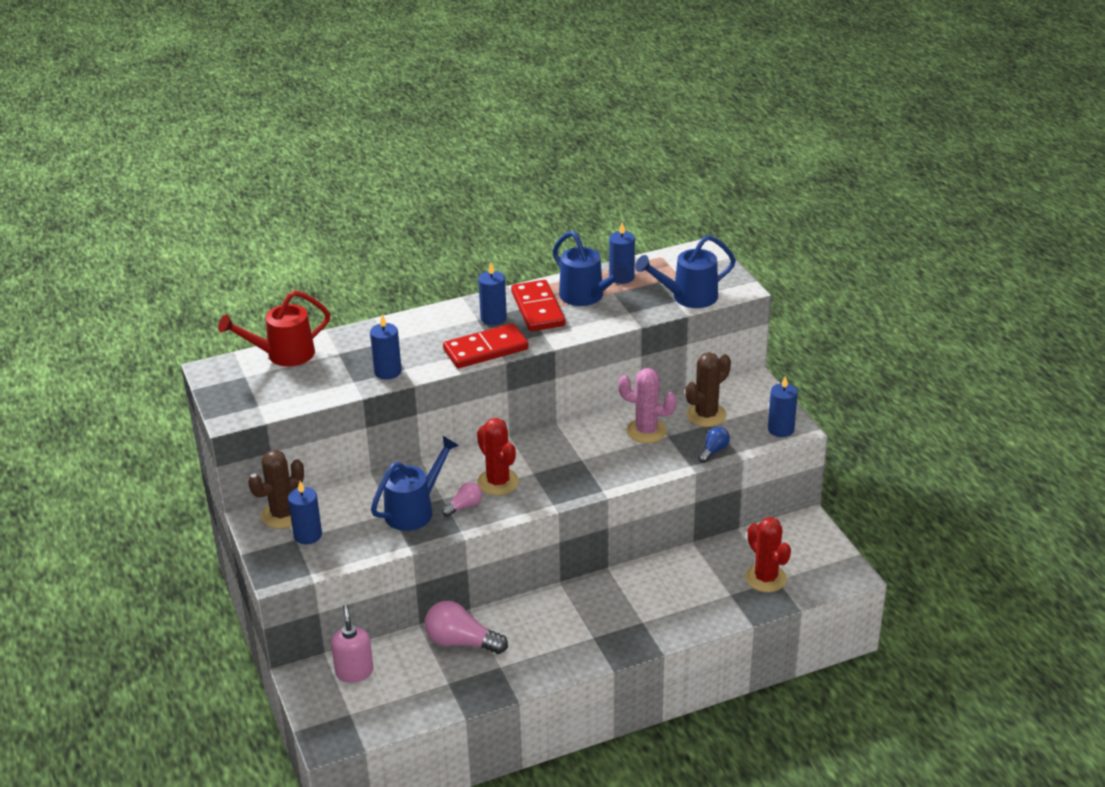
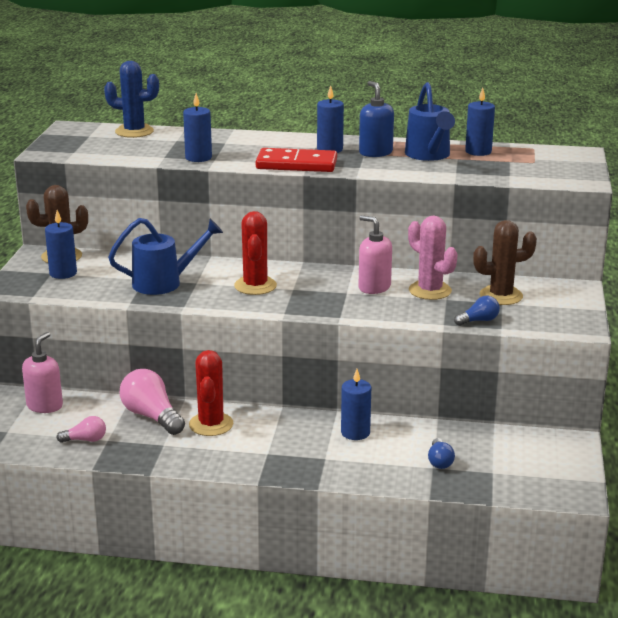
camera: 30 degrees right, 10 degrees down
red watering can [218,290,330,367] -> blue cactus [104,61,159,138]
pink light bulb [442,482,482,517] -> pink light bulb moved to [56,416,106,443]
red domino [511,280,565,331] -> blue soap dispenser [359,81,394,157]
blue watering can [635,235,736,308] -> none
red cactus [745,517,791,592] -> red cactus moved to [189,350,233,436]
blue candle [768,376,798,437] -> blue candle moved to [341,369,371,440]
none -> pink soap dispenser [359,215,392,294]
none -> blue light bulb [428,438,455,469]

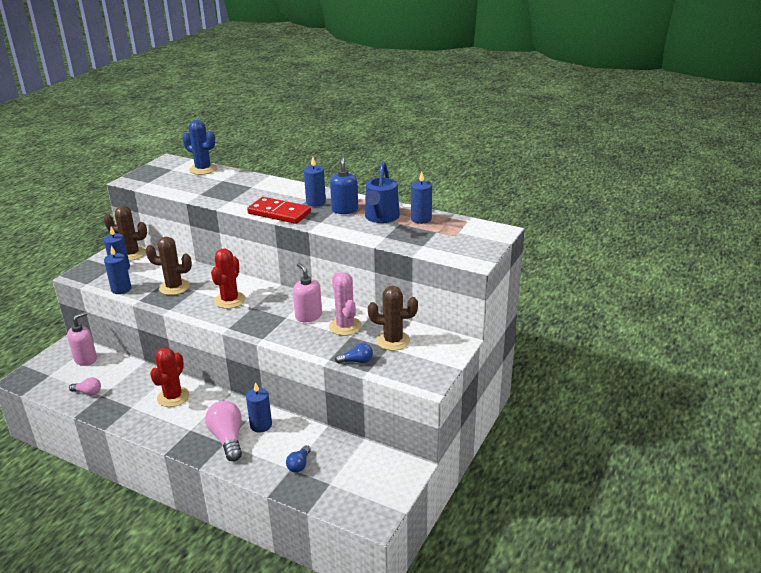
camera: 20 degrees right, 5 degrees up
blue watering can [108,218,223,295] -> brown cactus [146,237,192,295]
pink light bulb [120,369,185,435] -> pink light bulb moved to [205,401,242,461]
blue candle [183,93,212,162] -> blue candle moved to [104,245,131,294]

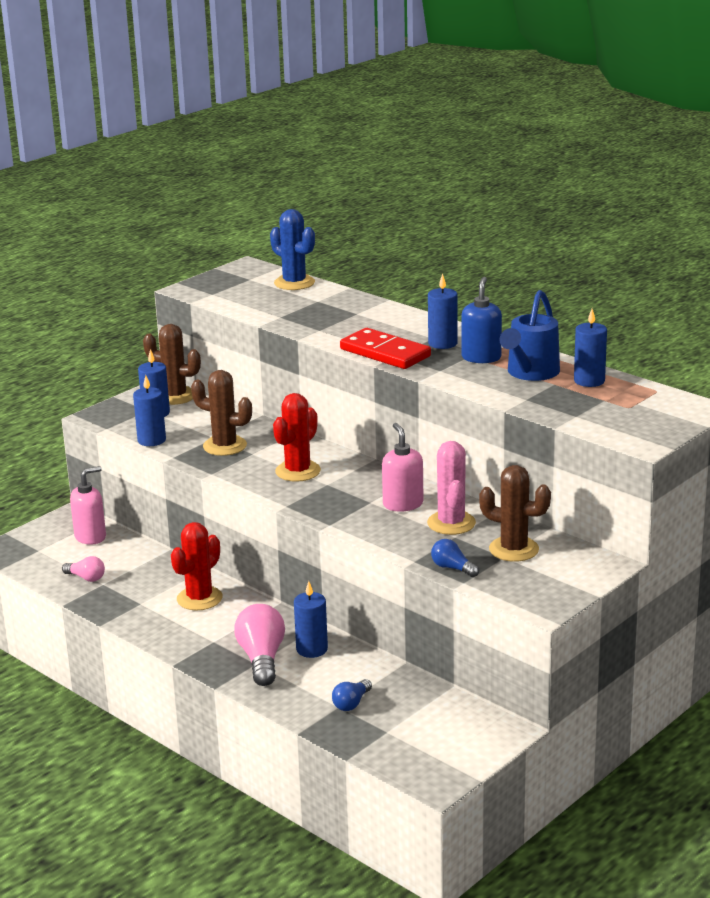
camera: 15 degrees right, 5 degrees down
blue light bulb [335,343,373,363] -> blue light bulb turned 150 degrees counterclockwise [431,539,479,577]

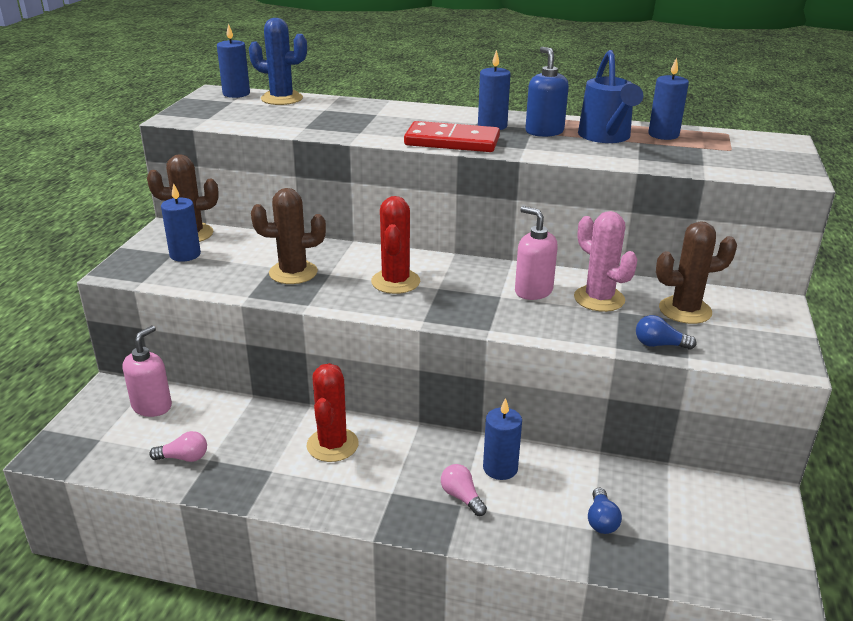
camera: 30 degrees left, 5 degrees up
blue candle [133,375,166,446] -> blue candle moved to [217,23,250,98]
pink light bulb [234,604,285,686] -> pink light bulb [441,464,487,516], size x0.54

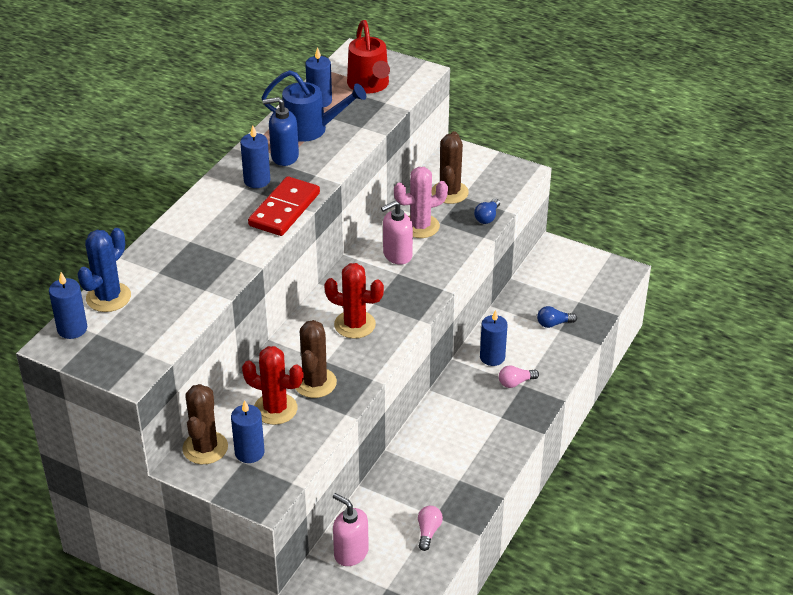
camera: 75 degrees left, 10 degrees up
red cactus [306,363,359,462] -> red cactus moved to [242,346,304,425]
blue light bulb [588,488,622,534] -> blue light bulb turned 150 degrees clockwise [537,306,577,328]
none -> red watering can [347,20,390,94]

